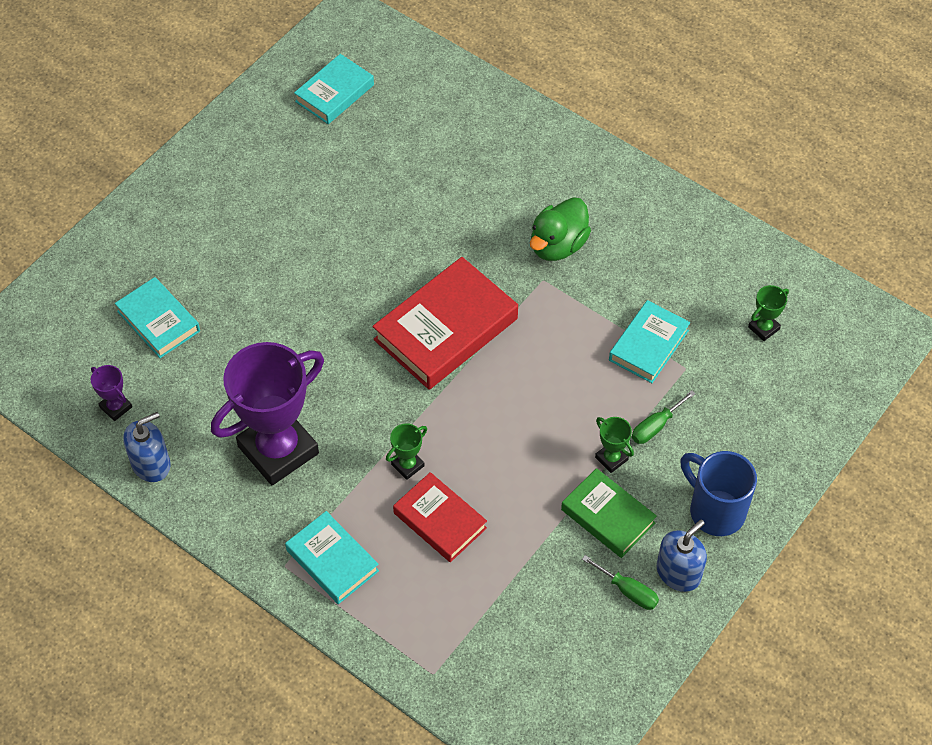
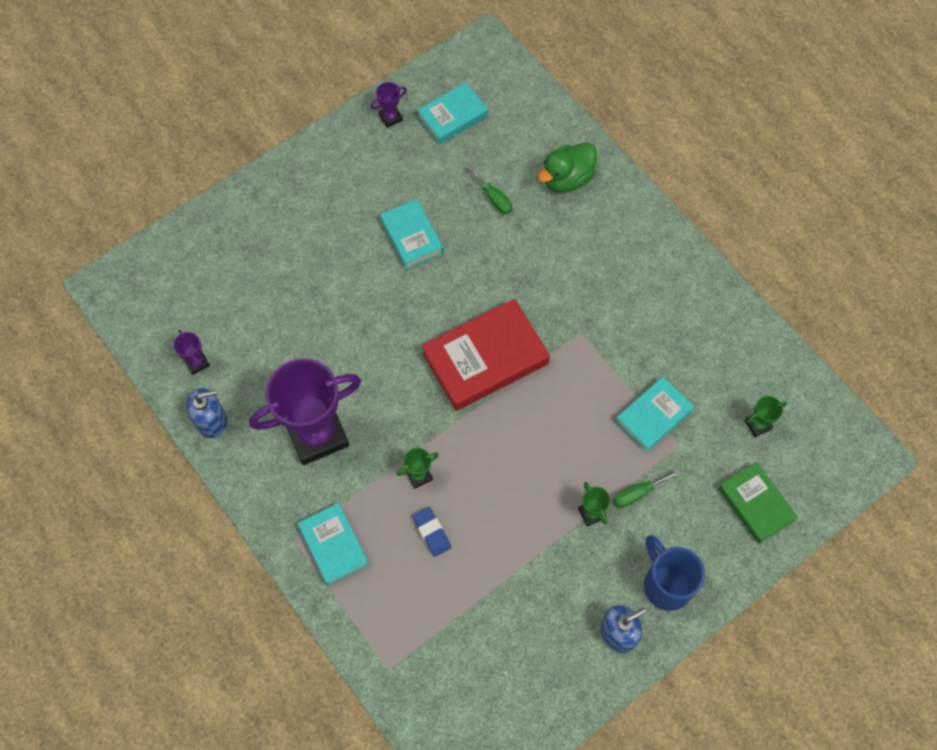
camera: 15 degrees right, 10 degrees up
turquoise book [115,277,200,358] -> turquoise book moved to [380,199,444,269]
red book [393,472,487,562] -> blue eraser [413,507,451,557]
green duck [530,197,591,261] -> green duck moved to [538,142,597,193]
green book [561,468,657,558] -> green book moved to [718,462,798,544]
green screwdriver [582,555,659,610] -> green screwdriver moved to [467,166,513,214]
none -> purple trophy [371,82,407,128]

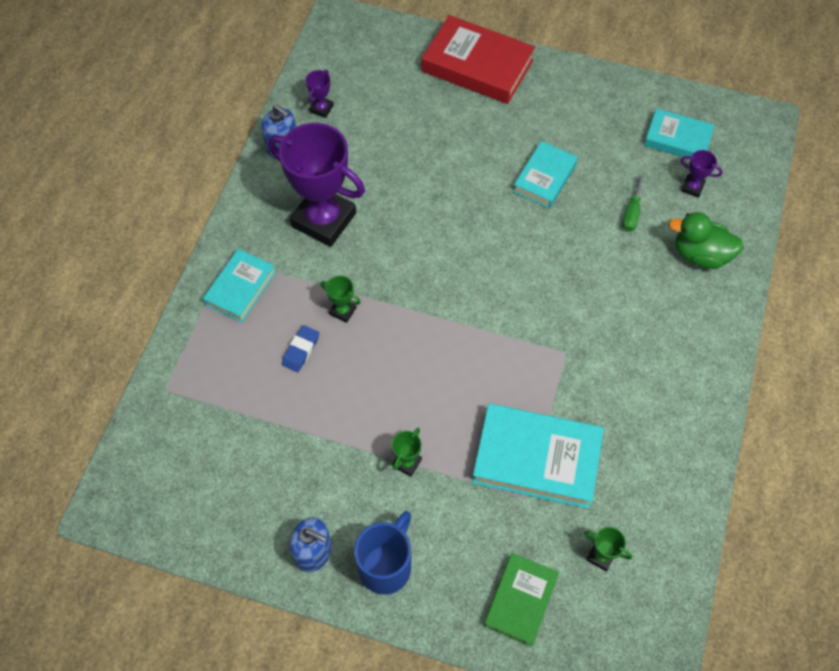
camera: 55 degrees right, 5 degrees down
purple trophy [371,82,407,128] -> purple trophy moved to [680,150,723,198]
red book [422,299,550,411] -> red book moved to [422,15,535,104]
green screwdriver [614,469,680,508] -> none
turquoise book [615,377,694,453] -> turquoise book [472,404,604,509], size x1.65

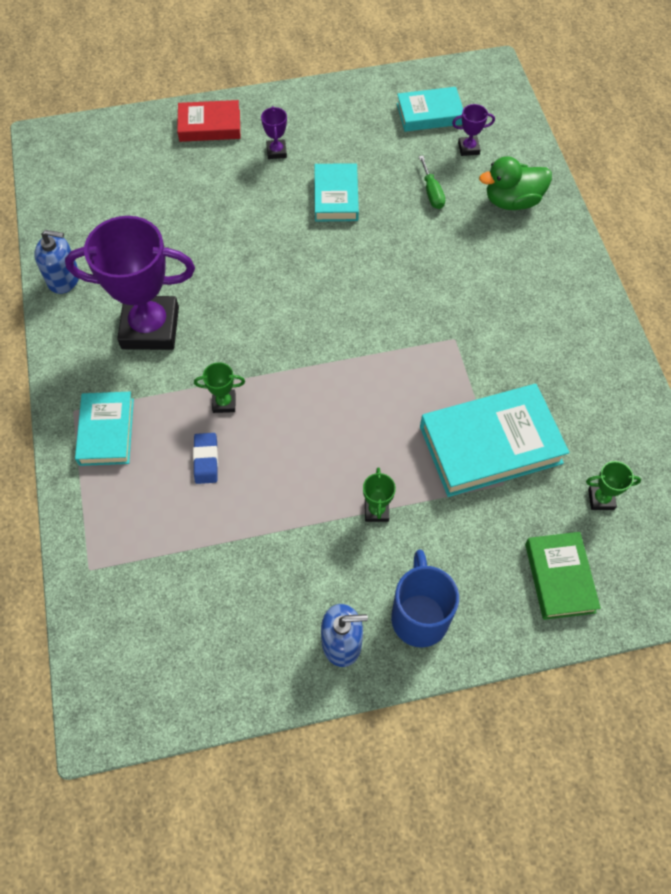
camera: 30 degrees left, 0 degrees up
purple trophy [306,70,334,118] -> purple trophy moved to [261,106,287,159]
red book [422,15,535,104] -> red book [177,100,240,142], size x0.61

